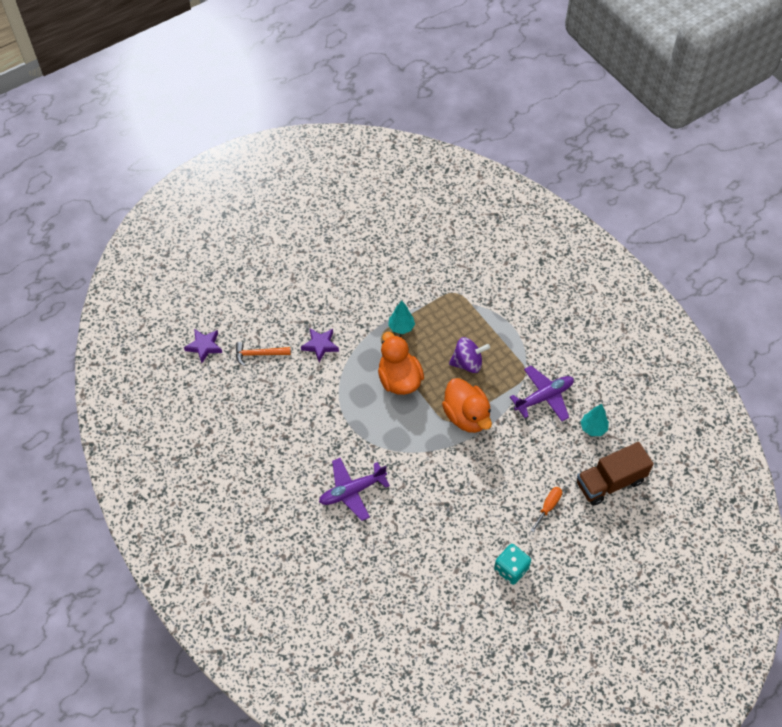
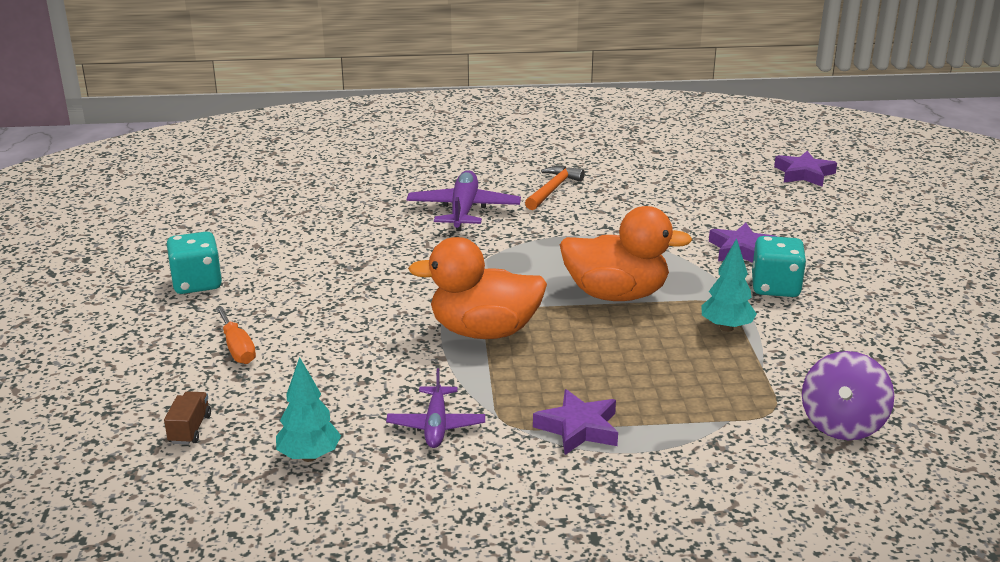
camera: 120 degrees right, 30 degrees down
orange hammer [236,342,291,366] -> orange hammer moved to [525,166,585,210]
purple spinning top [449,337,490,373] -> purple spinning top moved to [802,351,894,440]
purple plane [510,366,574,421] -> purple plane [386,368,485,448], size x0.64
brown truck [577,442,654,506] -> brown truck [164,391,211,445], size x0.41
none -> purple star [533,389,618,455]
none -> turquoise dice [752,236,806,297]

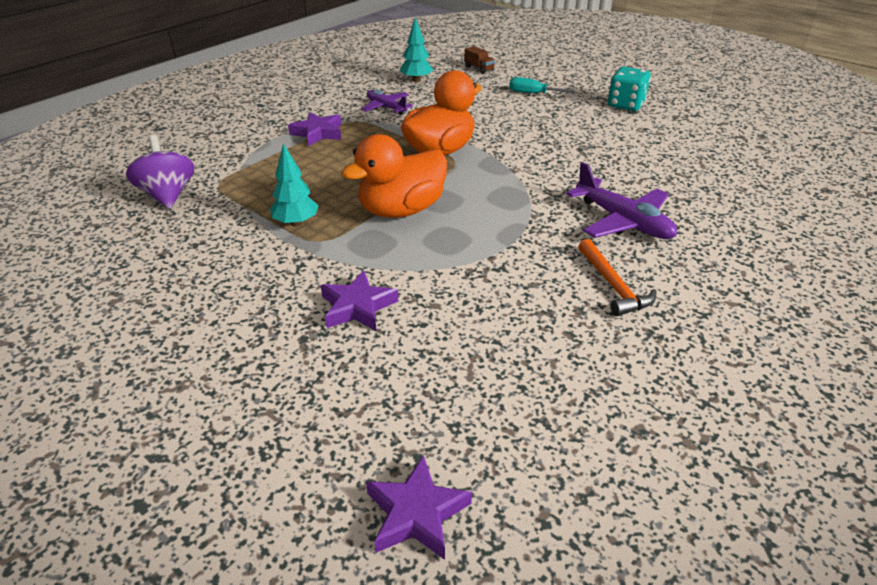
camera: 135 degrees right, 10 degrees up
orange screwdriver [216,307,256,364] -> turquoise screwdriver [509,77,575,93]
turquoise dice [752,236,806,297] -> none

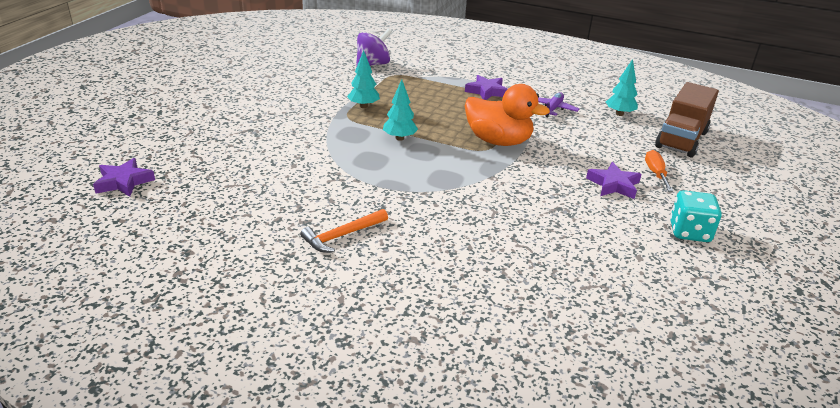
camera: 70 degrees right, 5 degrees down
purple star [321,270,398,331] -> purple star moved to [586,162,642,199]
orange duck [341,134,447,218] -> turquoise tree [383,79,418,141]
brown truck [464,46,495,74] -> brown truck [655,82,719,158], size x2.43
turquoise screwdriver [509,77,575,93] -> orange screwdriver [645,150,673,191]
purple plane [567,162,677,239] -> none

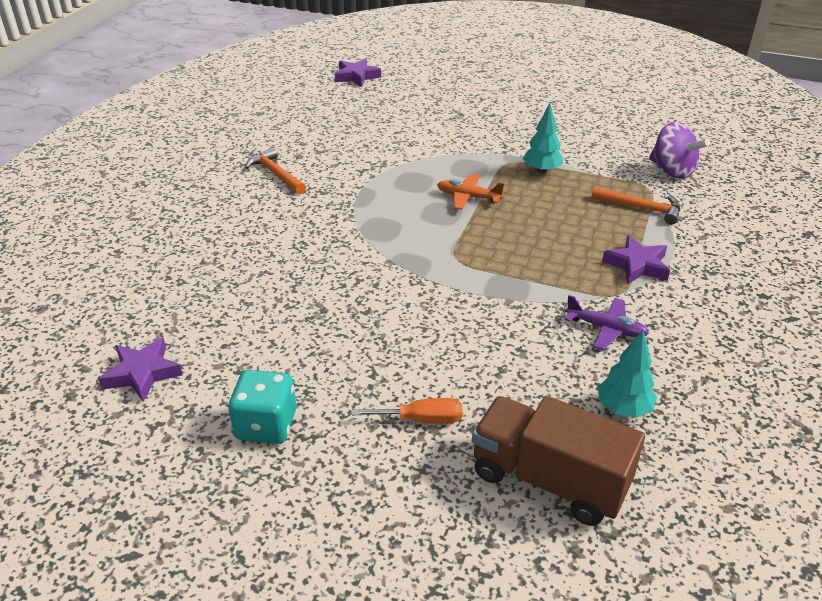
camera: 90 degrees right, 5 degrees up
turquoise tree [383,79,418,141] -> orange plane [437,174,504,210]
orange duck [465,84,550,146] -> none
purple star [586,162,642,199] -> purple star moved to [99,337,183,402]
none -> orange hammer [591,187,680,225]

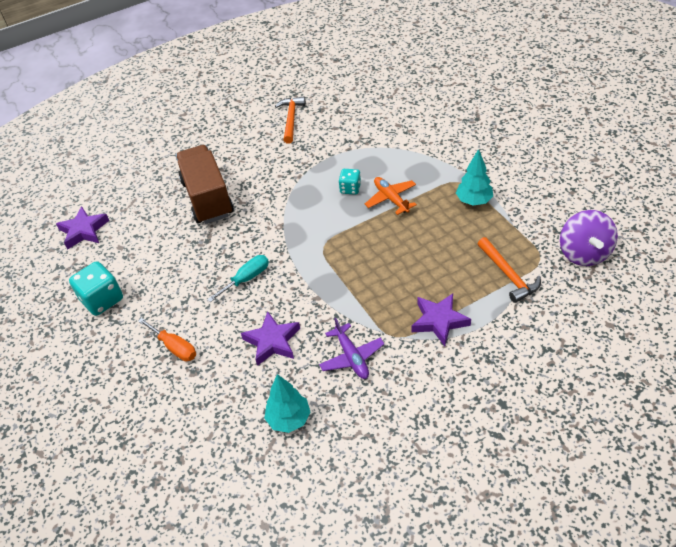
camera: 45 degrees right, 10 degrees up
purple star [335,58,381,87] -> purple star moved to [241,311,300,366]
brown truck [472,396,645,526] -> brown truck moved to [176,145,234,224]
none -> turquoise screwdriver [207,255,269,302]
none -> turquoise dice [339,169,361,195]

